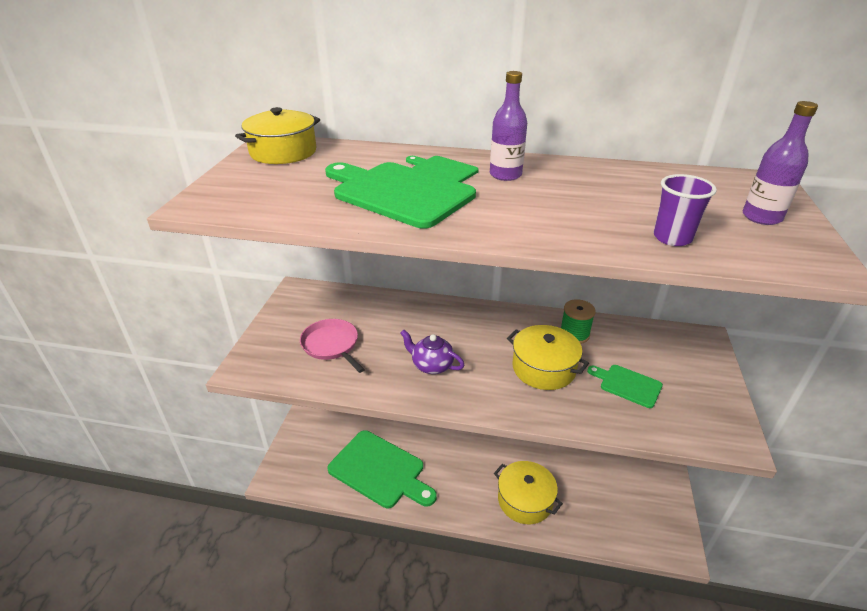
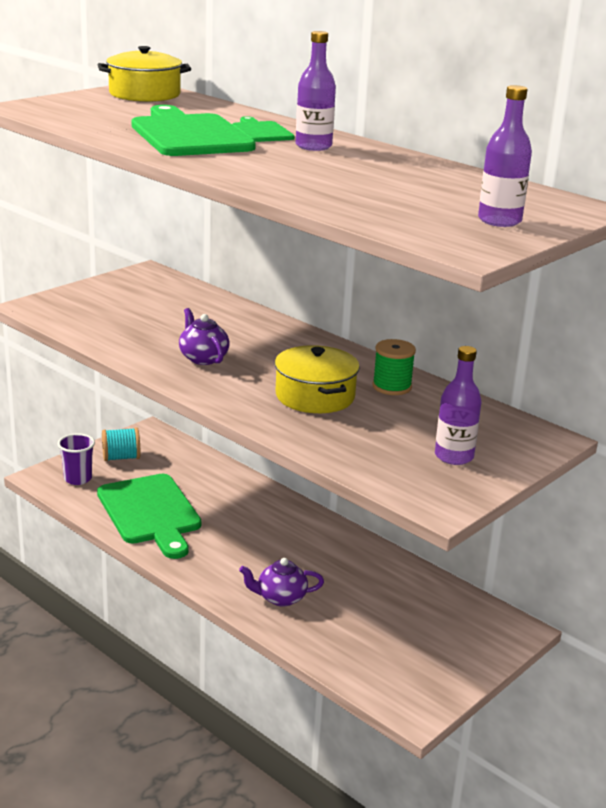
camera: 30 degrees right, 10 degrees down
pink pan [300,319,365,373] -> none
yellow pot [494,461,563,524] -> purple teapot [239,558,324,607]
green cutting board [587,365,663,408] -> none
purple cup [654,174,717,246] -> purple cup moved to [58,433,95,485]
none -> turquoise spool [102,427,140,461]
none -> purple bottle [435,346,482,465]

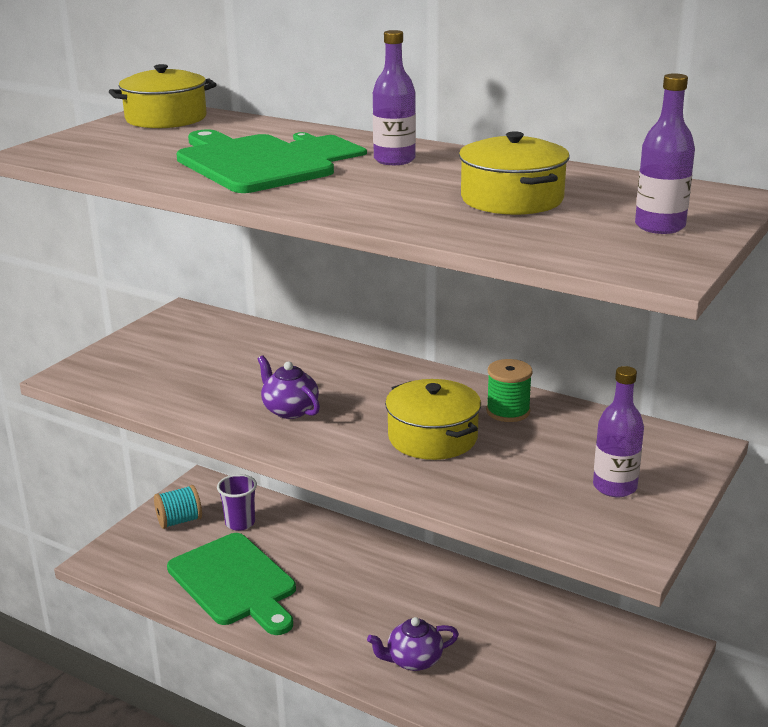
camera: 10 degrees left, 0 degrees up
purple cup [58,433,95,485] -> purple cup moved to [217,474,257,531]
none -> yellow pot [459,131,569,215]

